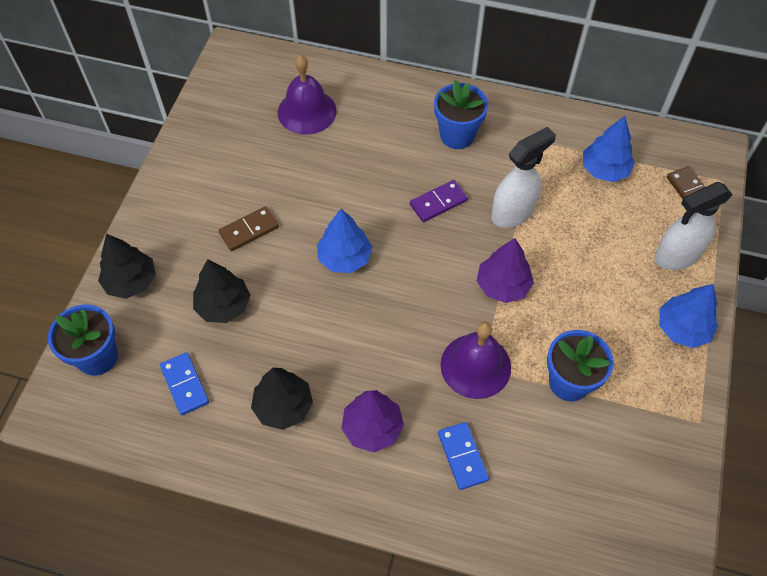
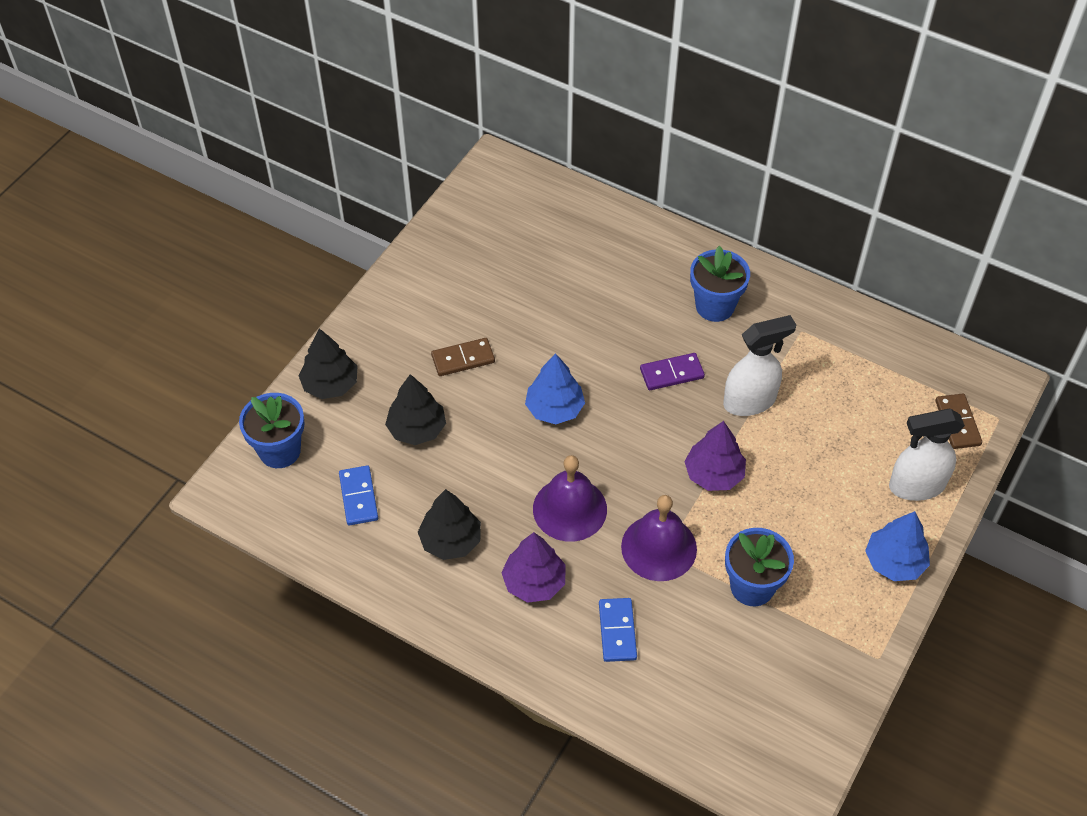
camera: 15 degrees right, 5 degrees down
purple bell [278,55,337,135] -> purple bell moved to [533,455,607,542]
blue tree [583,116,635,182] -> none

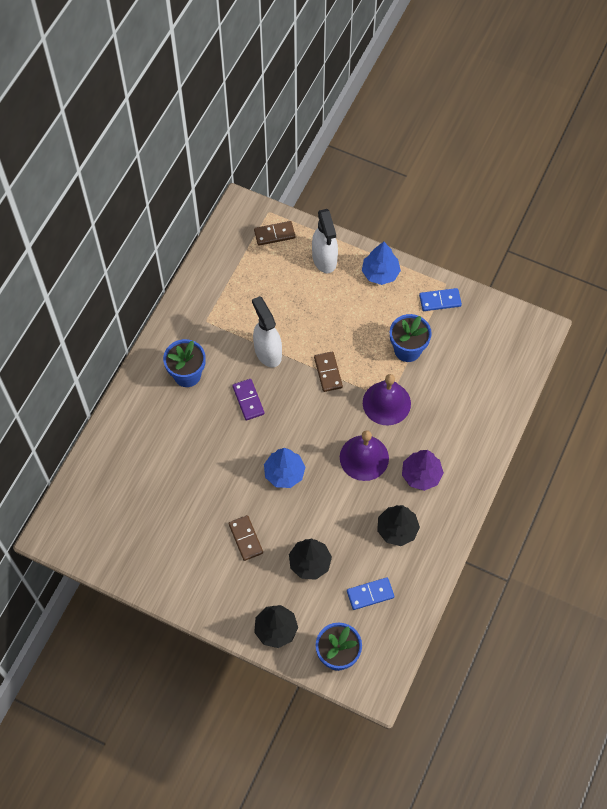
camera: 95 degrees left, 10 degrees up
blue domino [599,598,637,662] -> blue domino moved to [419,288,462,311]
purple tree [684,421,746,491] -> brown domino [314,352,343,392]

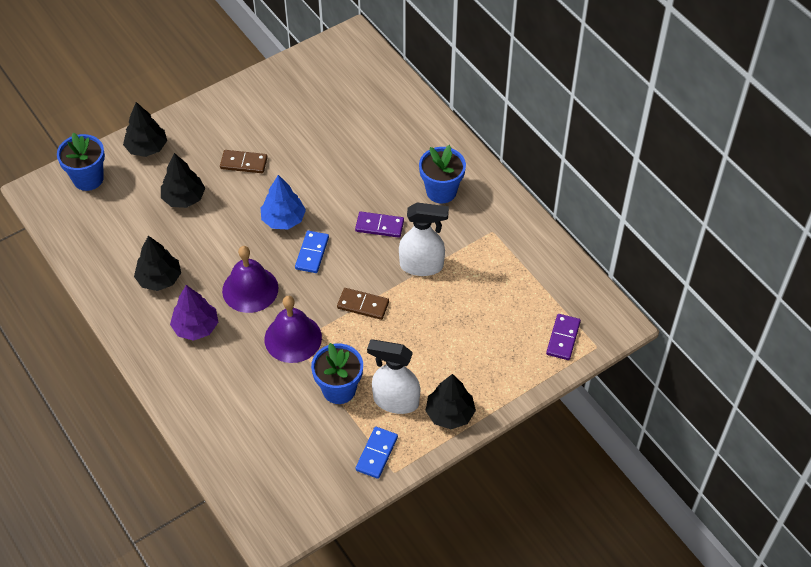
camera: 120 degrees right, 10 degrees down
brown domino [254,221,295,246] -> purple domino [546,314,581,360]
white spray bottle [312,209,338,273] -> white spray bottle moved to [367,339,420,414]
blue domino [347,577,394,610] -> blue domino moved to [295,230,329,273]
blue tree [362,242,401,285] -> black tree [425,374,476,429]

